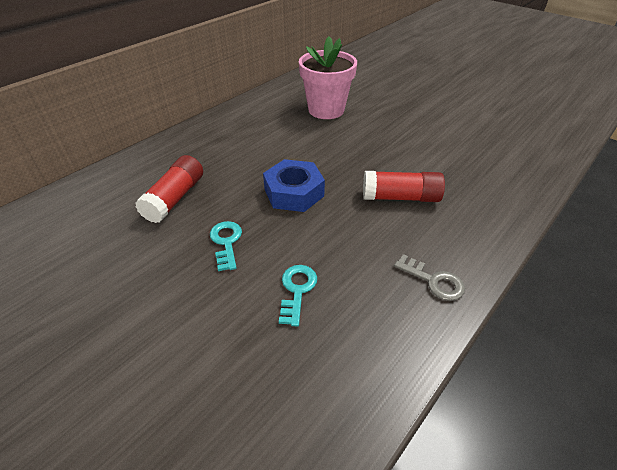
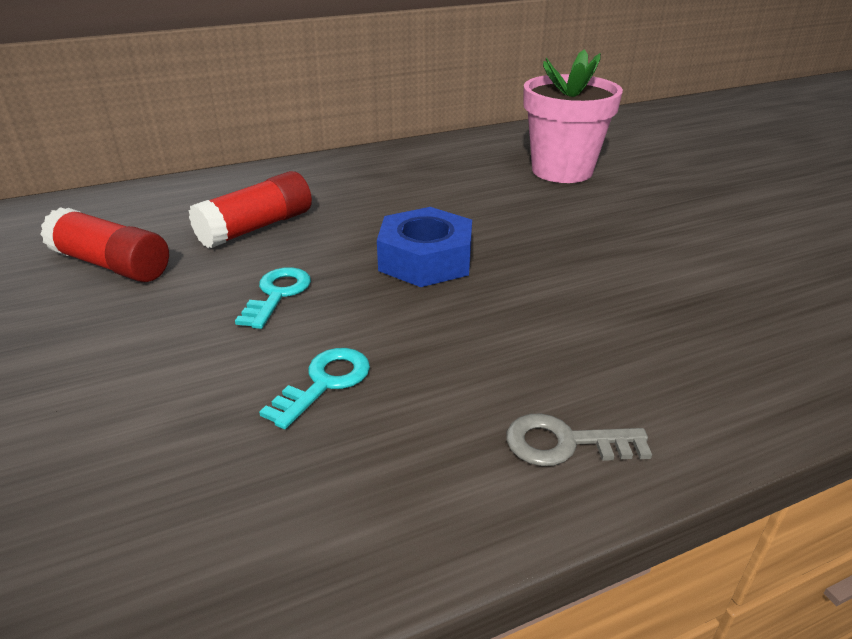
camera: 25 degrees right, 10 degrees down
red glue stick [363,171,445,202] -> red glue stick moved to [40,207,169,282]
grey key [394,254,465,301] -> grey key turned 120 degrees clockwise [506,413,652,466]

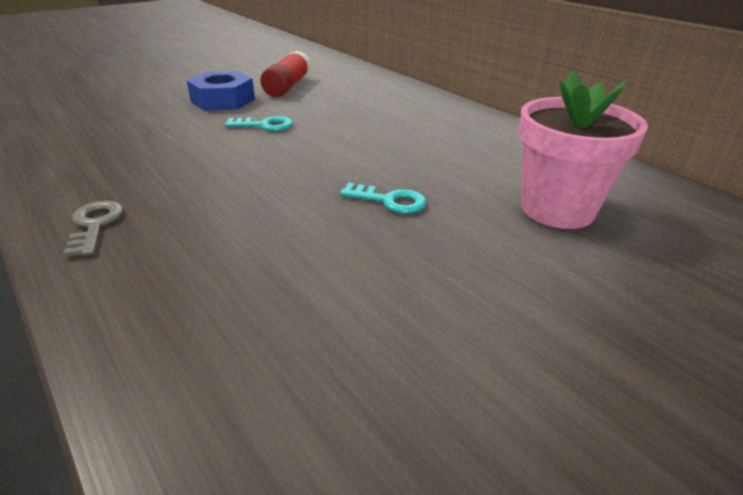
camera: 75 degrees right, 0 degrees up
red glue stick [189,171,312,249] -> none
turquoise key [259,348,370,429] -> turquoise key moved to [340,183,426,213]
blue nut [377,207,472,287] -> blue nut moved to [187,71,255,111]

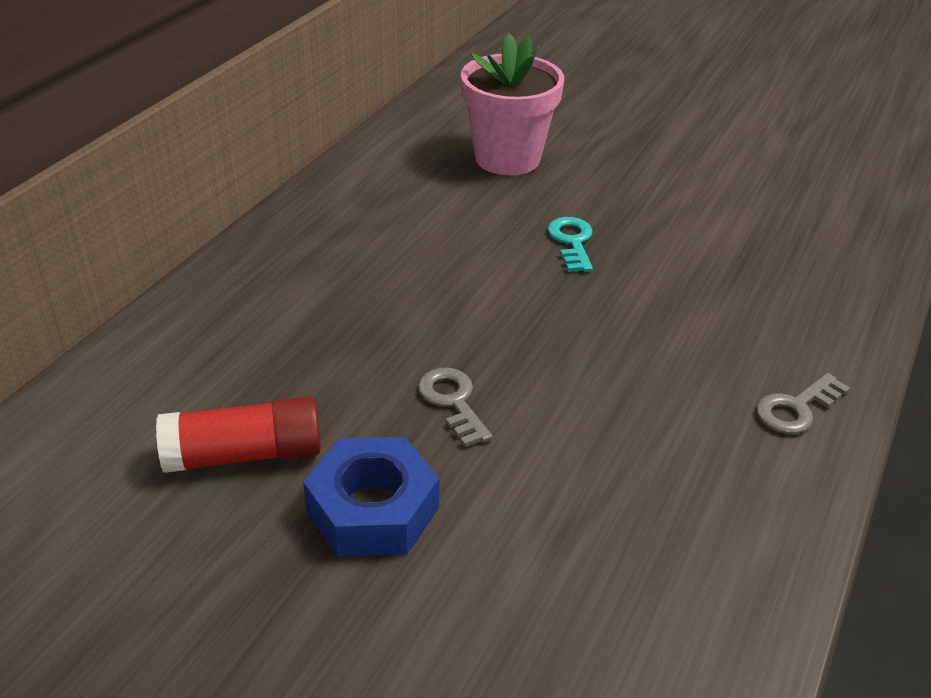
camera: 115 degrees left, 5 degrees up
turquoise key [225,116,293,131] -> grey key [418,368,492,447]

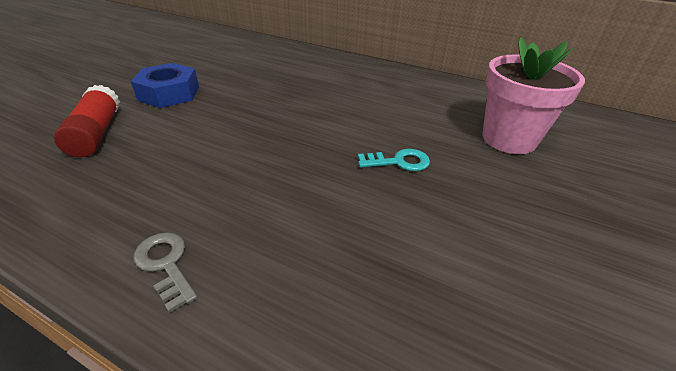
camera: 90 degrees right, 0 degrees up
red glue stick [156,397,321,473] -> red glue stick moved to [54,85,120,157]
grey key [418,368,492,447] -> none

